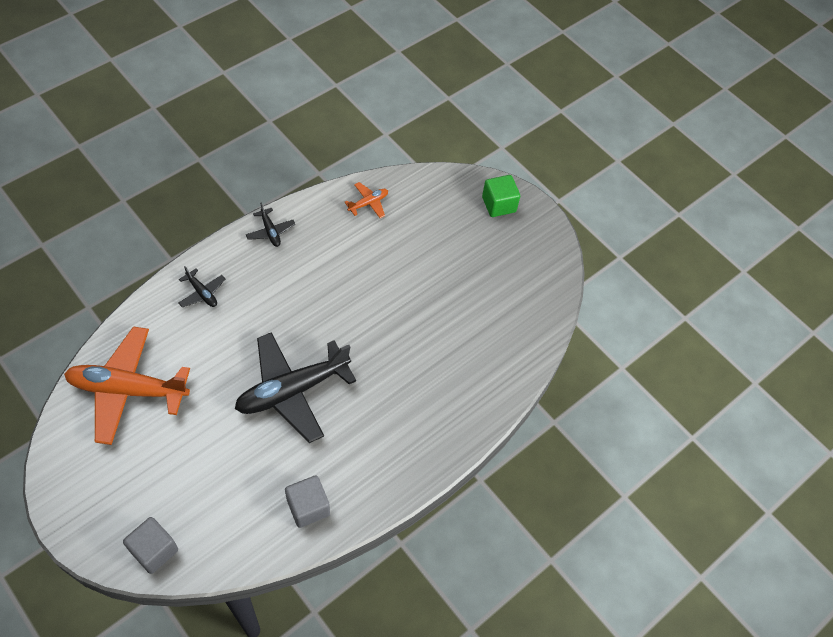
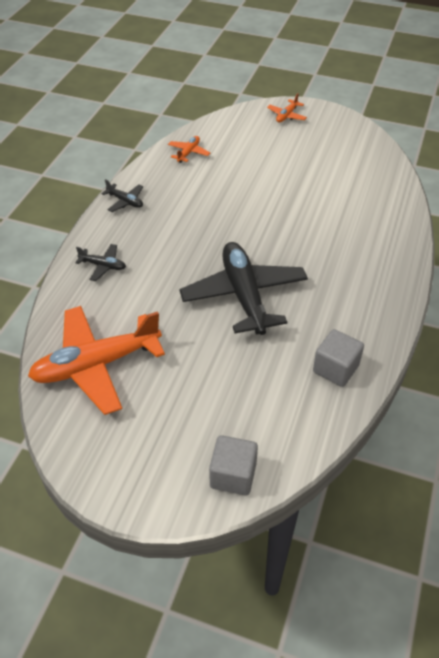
camera: 25 degrees left, 10 degrees down
black plane [235,332,356,443] -> black plane turned 135 degrees clockwise [179,242,308,335]
green cube [482,175,520,217] -> orange plane [267,93,307,122]

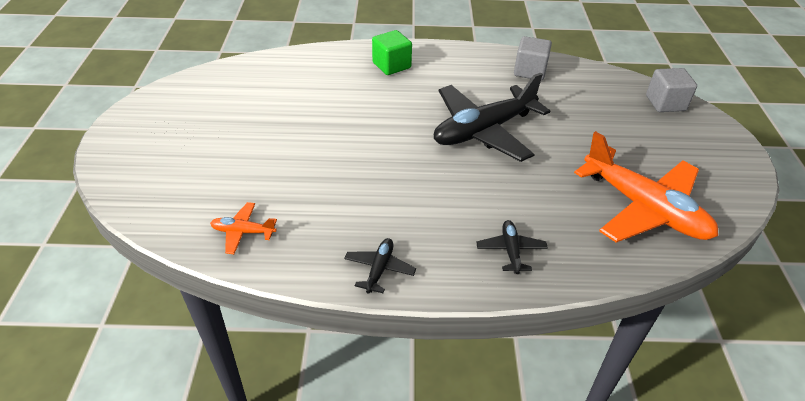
camera: 110 degrees left, 5 degrees down
orange plane [267,93,307,122] -> none
none -> green cube [372,30,412,75]

